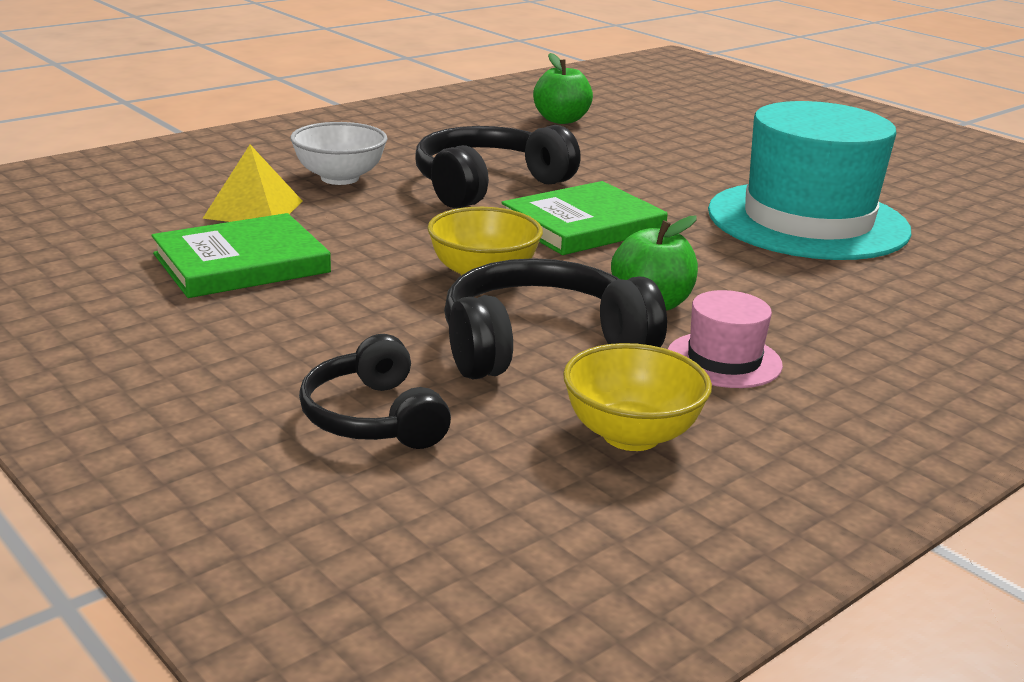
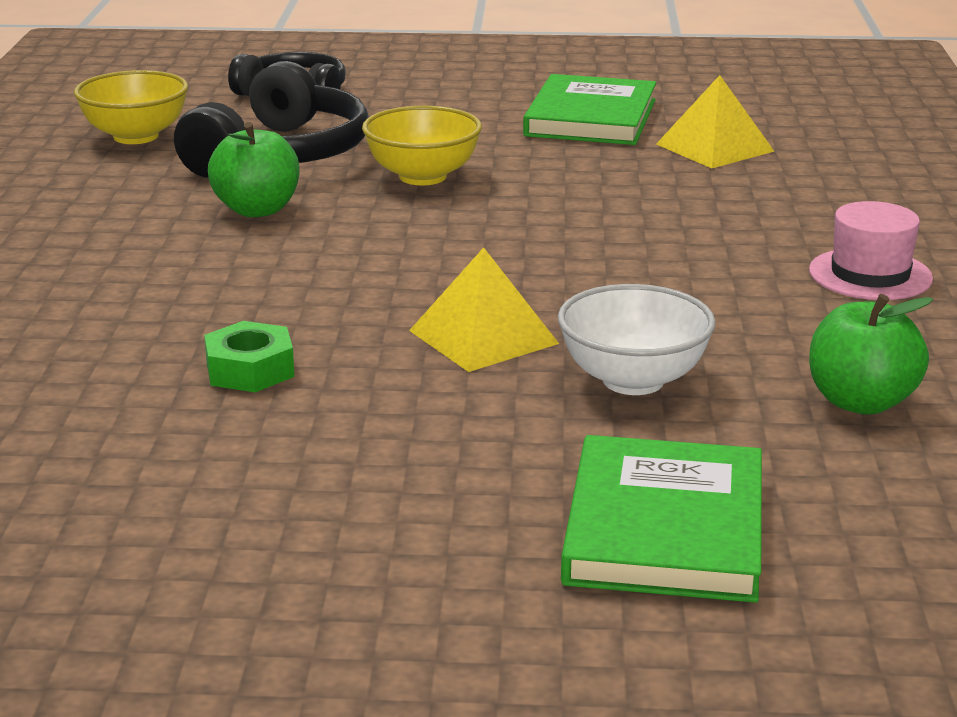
camera: 135 degrees right, 0 degrees up
white bowl [290,122,388,185] -> white bowl moved to [558,284,716,395]
black headphones [415,125,580,209] -> none
green book [501,181,668,255] -> green book moved to [561,435,762,603]
pink hat [668,290,783,388] -> pink hat moved to [809,201,933,300]
turquoise hat [708,101,911,260] -> green nut [204,321,294,392]
none -> yellow pyramid [409,247,559,372]

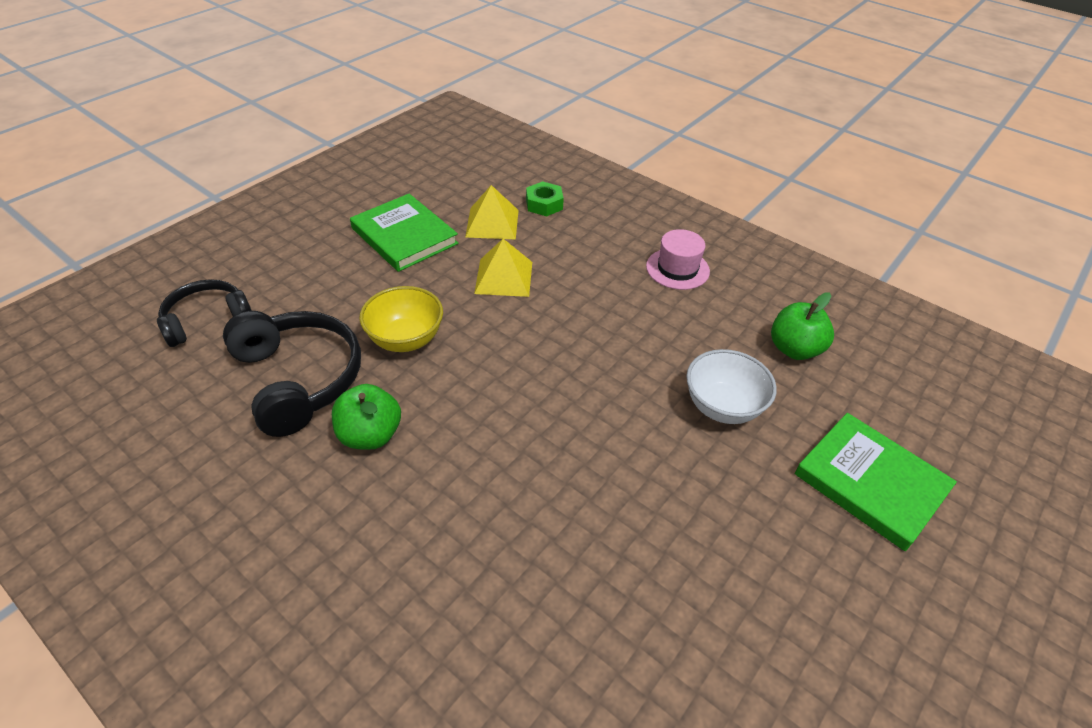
camera: 55 degrees left, 20 degrees up
yellow bowl [74,70,188,144] -> none
green nut [204,321,294,392] -> green nut moved to [526,181,564,216]
yellow pyramid [409,247,559,372] -> yellow pyramid moved to [474,239,532,297]

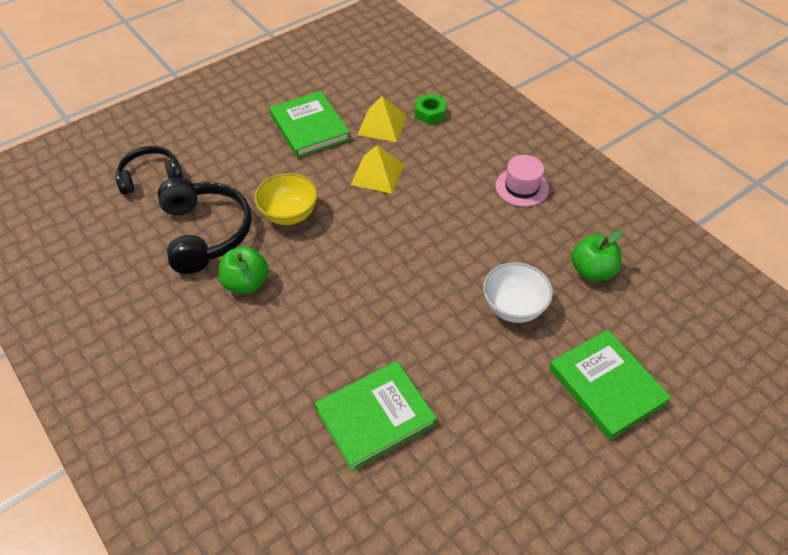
camera: 15 degrees right, 5 degrees up
none -> green book [315,361,437,471]

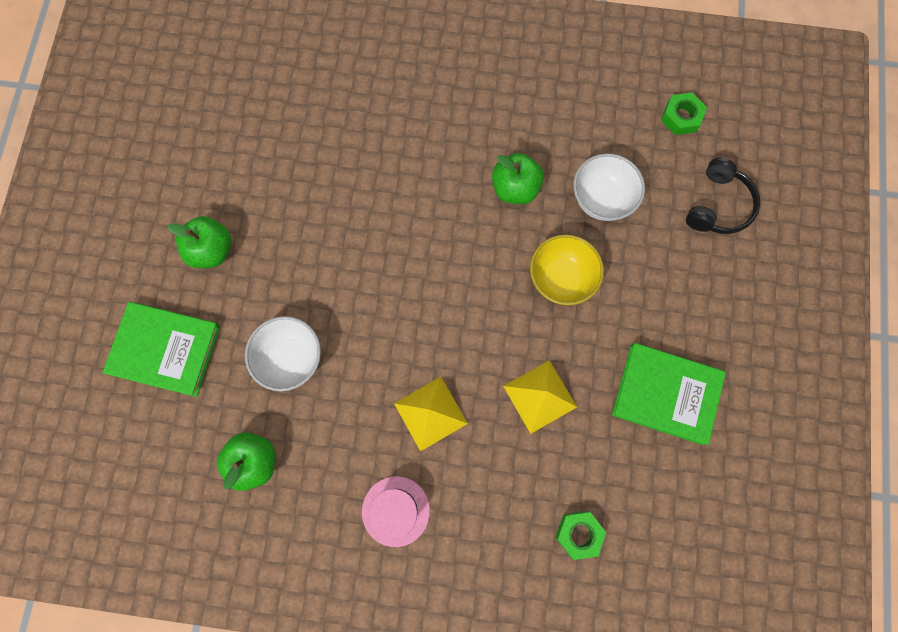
camera: 135 degrees right, 25 degrees up
black headphones [157,178,252,274] -> white bowl [573,153,645,221]
green book [315,361,437,471] -> none
yellow pyramid [357,96,407,142] -> yellow pyramid moved to [394,377,468,451]
none -> green apple [167,216,231,268]
none -> green nut [661,92,707,135]

